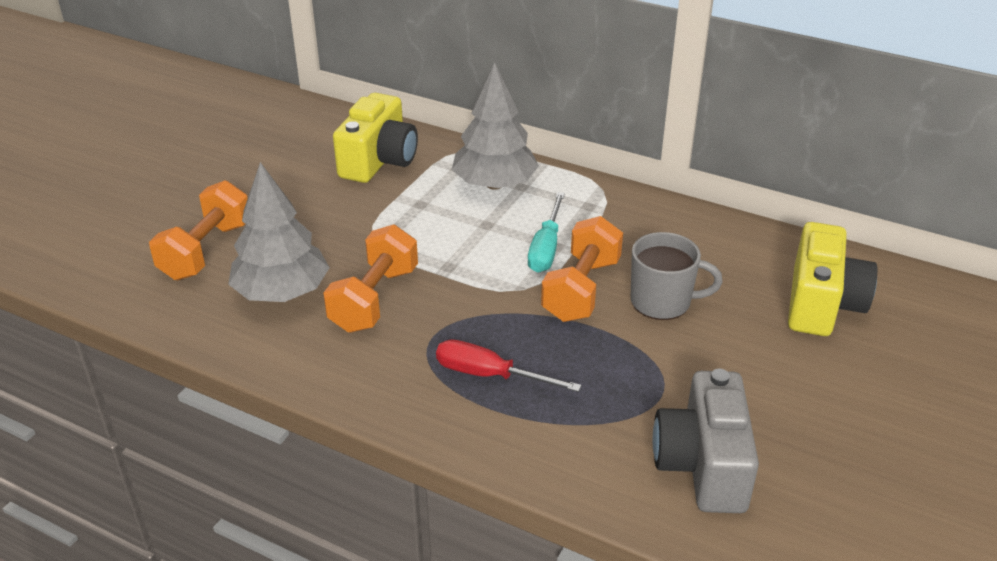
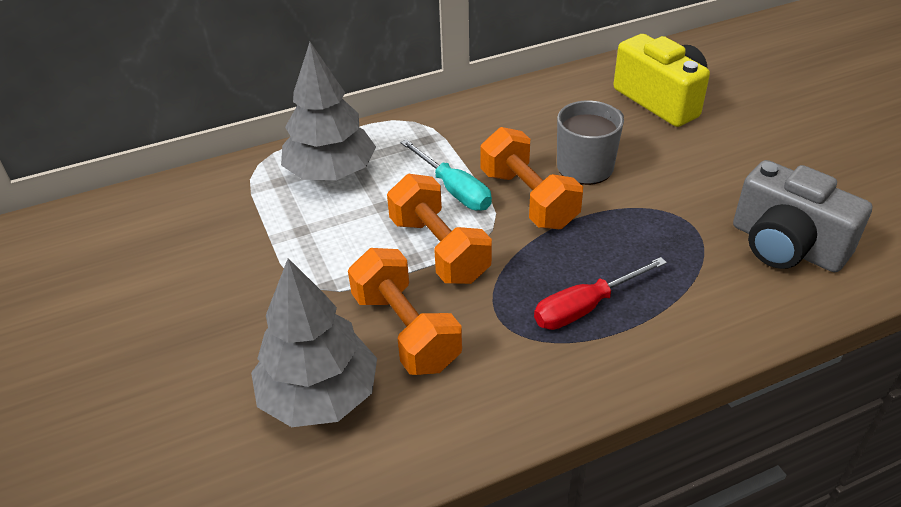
camera: 50 degrees left, 5 degrees up
orange dumbbell [149,180,248,280] -> orange dumbbell moved to [387,174,492,284]
yellow camera [333,93,418,183] -> none

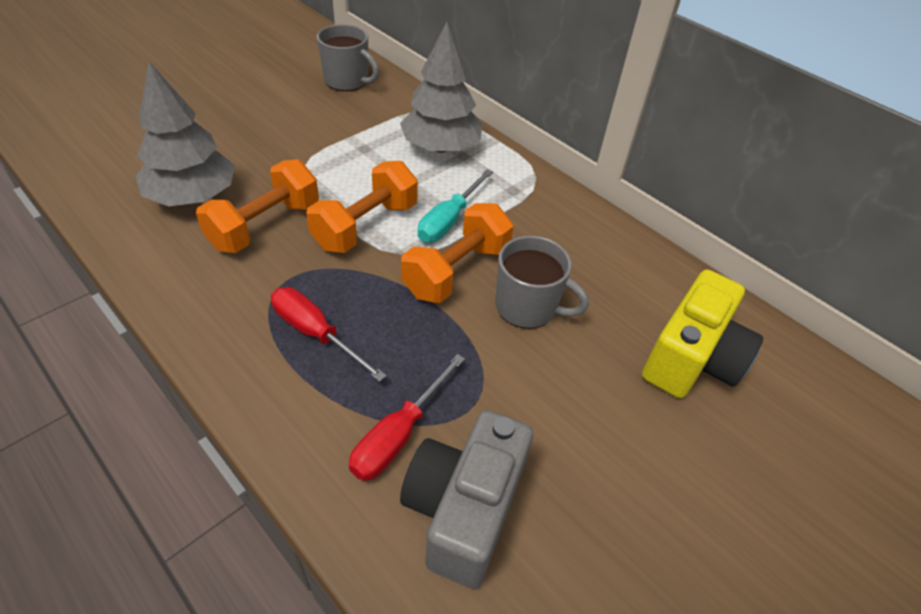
camera: 65 degrees right, 5 degrees up
none -> grey mug [317,24,379,91]
none -> red screwdriver [349,354,465,481]

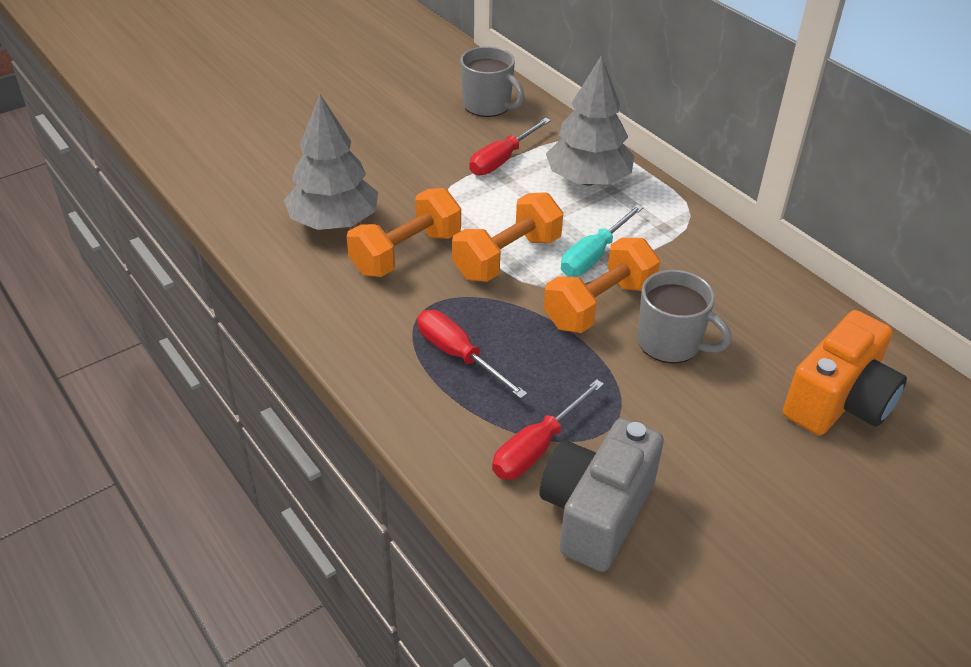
camera: 10 degrees right, 5 degrees down
yellow camera [642,269,763,398] -> orange camera [783,310,907,435]
none -> red screwdriver [469,118,551,175]

